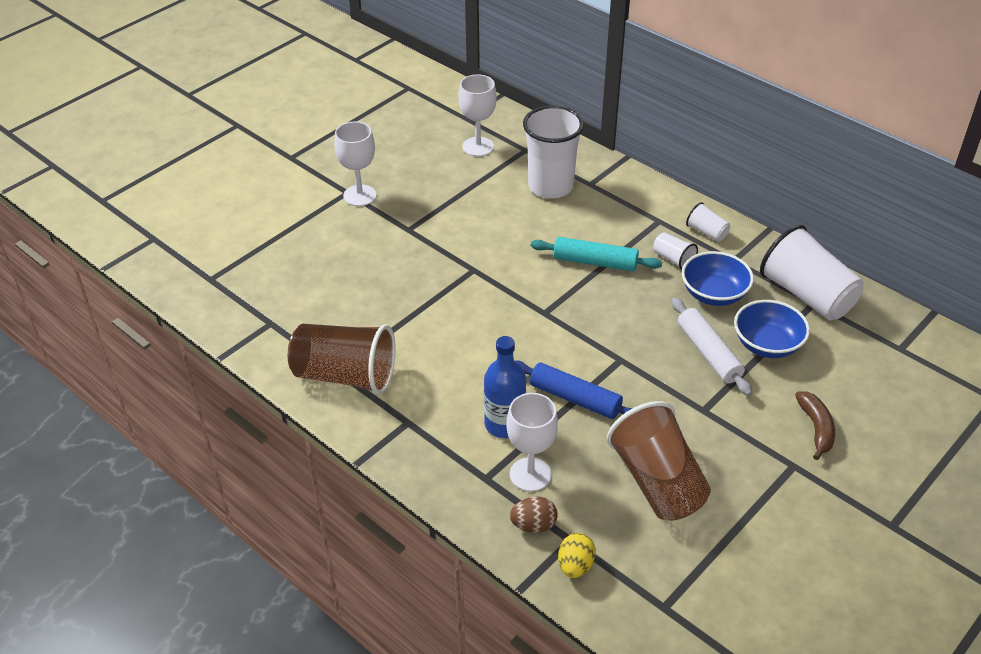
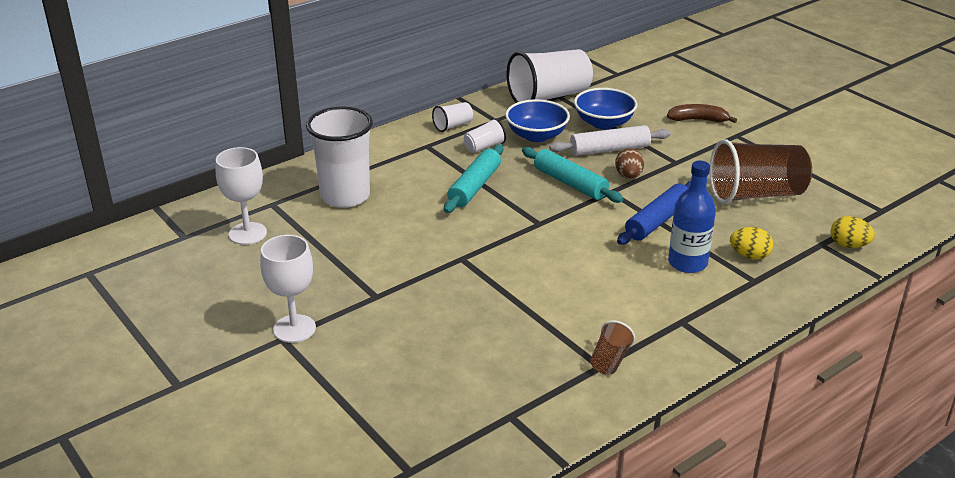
camera: 80 degrees left, 10 degrees down
brown cup [288,324,396,395] -> brown cup [590,320,635,375], size x0.46
white goblet [506,393,558,492] -> yellow egg [730,227,773,260]
brown egg [510,497,558,533] -> brown egg moved to [615,148,644,179]
none -> turquoise rolling pin [522,147,623,203]

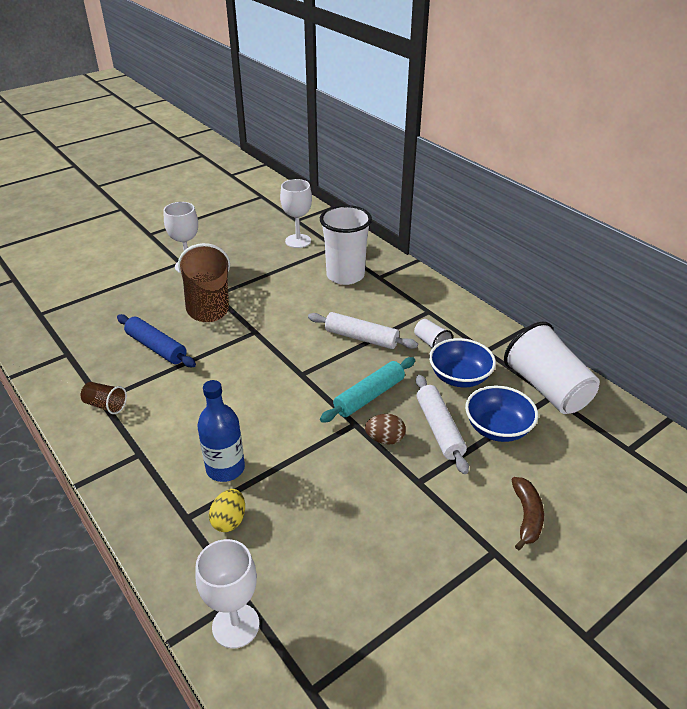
camera: 90 degrees right, 5 degrees up
white cup [432,102,473,132] -> none
turquoise rolling pin [444,144,503,213] -> white rolling pin [308,312,418,349]
blue rolling pin [617,181,691,245] -> blue rolling pin moved to [117,314,196,367]
brown cup [709,139,812,204] -> brown cup moved to [178,243,230,322]
yellow egg [831,216,875,248] -> white goblet [195,539,260,648]

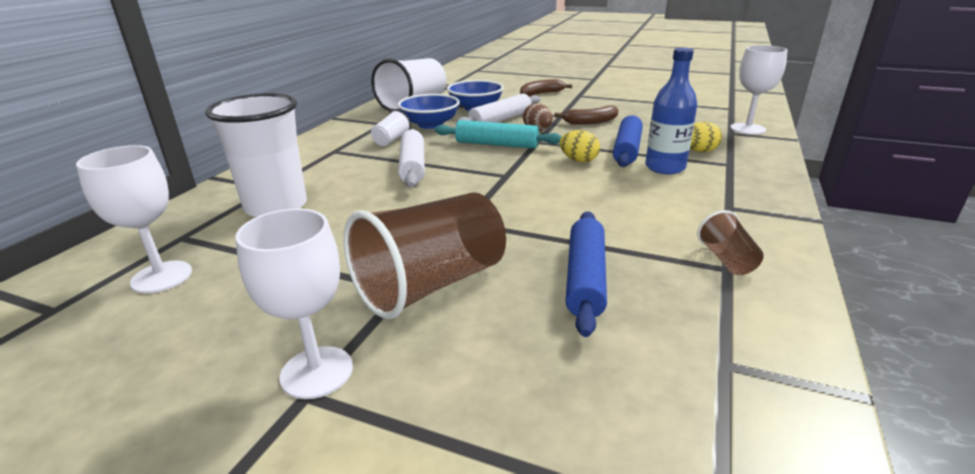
camera: 120 degrees left, 10 degrees down
none -> brown banana [554,105,619,125]
none -> yellow egg [560,130,600,162]
none -> blue rolling pin [613,115,643,167]

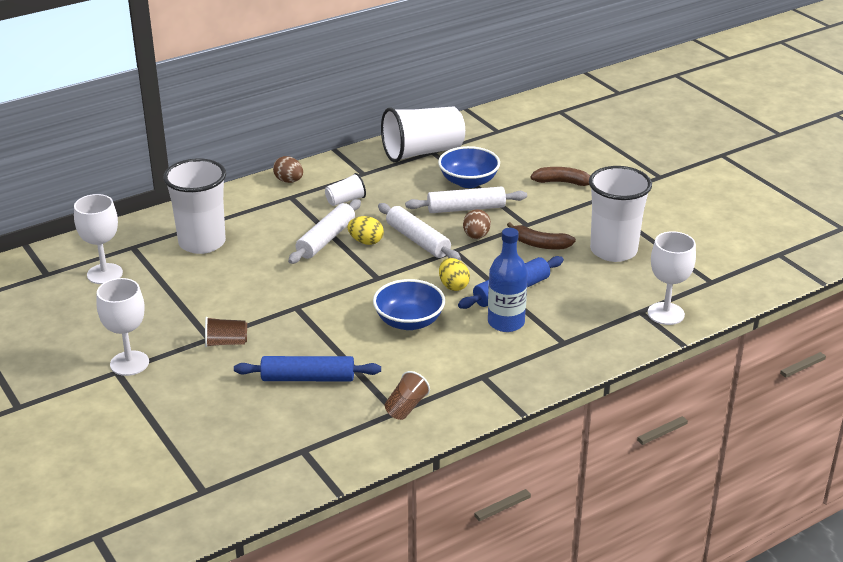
camera: 35 degrees right, 5 degrees up
brown cup [343,192,506,319] -> brown cup [205,317,247,347], size x0.46
blue bowl [398,94,460,129] -> blue bowl moved to [373,279,445,330]
turquoise rolling pin [435,120,562,149] -> white rolling pin [378,203,461,260]
blue rolling pin [566,211,607,337] -> blue rolling pin turned 45 degrees clockwise [234,356,381,381]
yellow egg [690,122,722,152] -> yellow egg moved to [347,216,384,245]
none -> brown egg [273,156,303,183]
none -> white cup [589,166,652,262]

